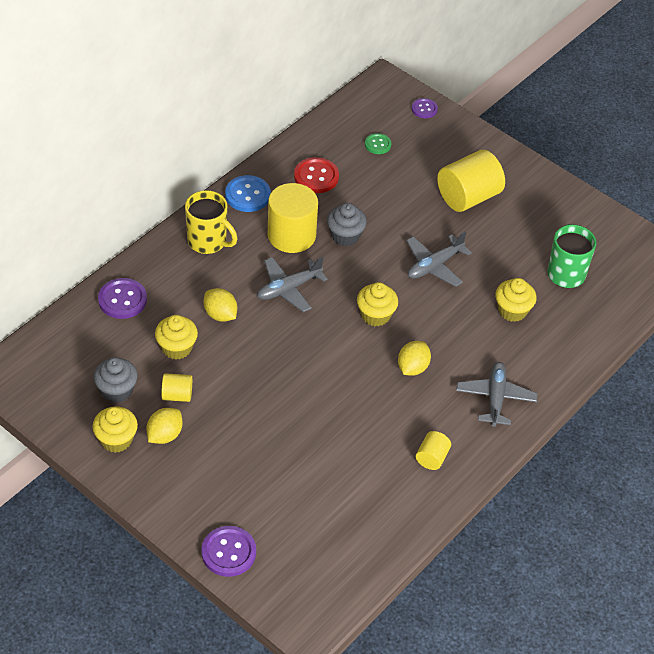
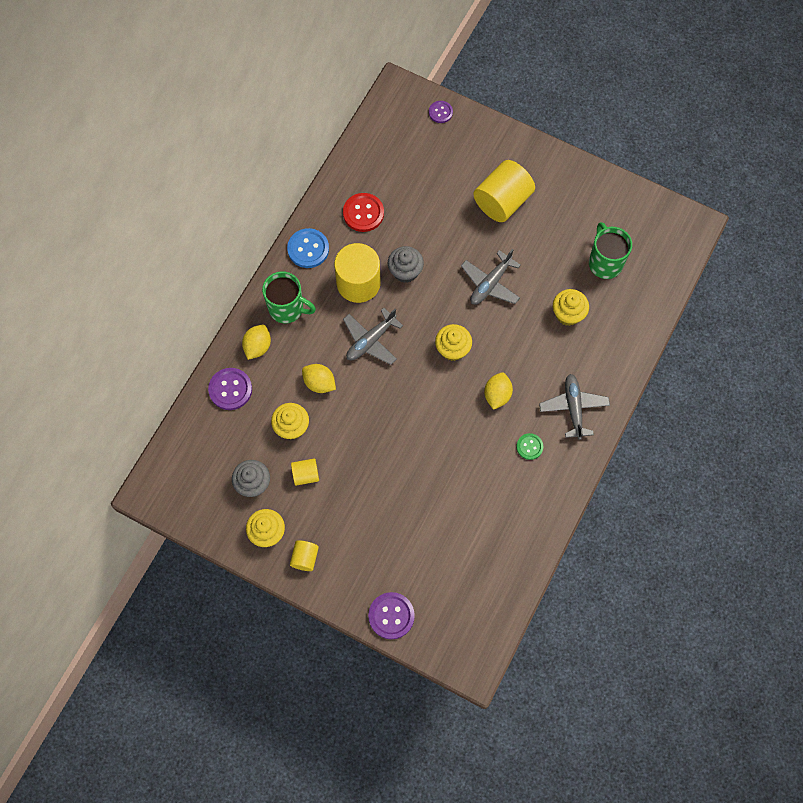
camera: 10 degrees left, 20 degrees up
yellow lemon [146,408,183,444] -> yellow lemon moved to [242,325,271,360]
yellow mug [185,190,237,254] -> green mug [262,271,316,323]
green button [365,133,392,154] -> green button moved to [516,433,543,460]
yellow cylinder [416,431,451,470] -> yellow cylinder moved to [290,540,319,571]

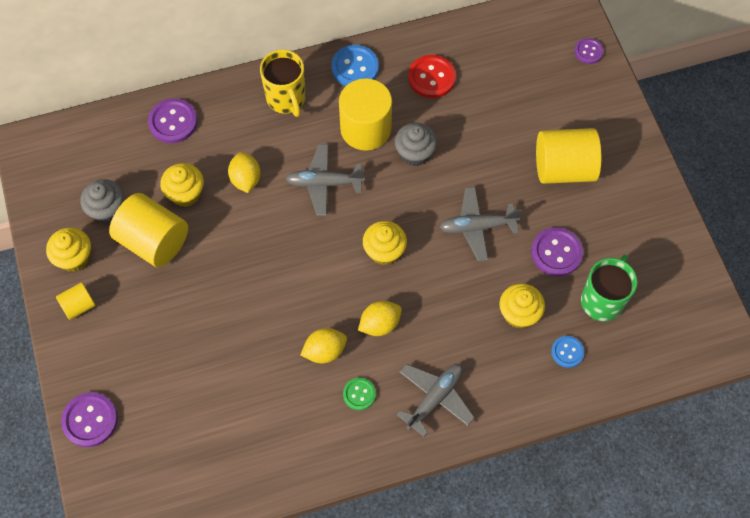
camera: 45 degrees right, 5 degrees down
yellow lemon [242,325,271,360] -> yellow lemon moved to [300,328,347,363]
green mug [262,271,316,323] -> yellow mug [260,50,306,117]
yellow cylinder [291,458,319,486] -> yellow cylinder [109,193,188,267], size x2.00
none -> purple button [531,227,583,276]
none -> blue button [551,336,584,368]

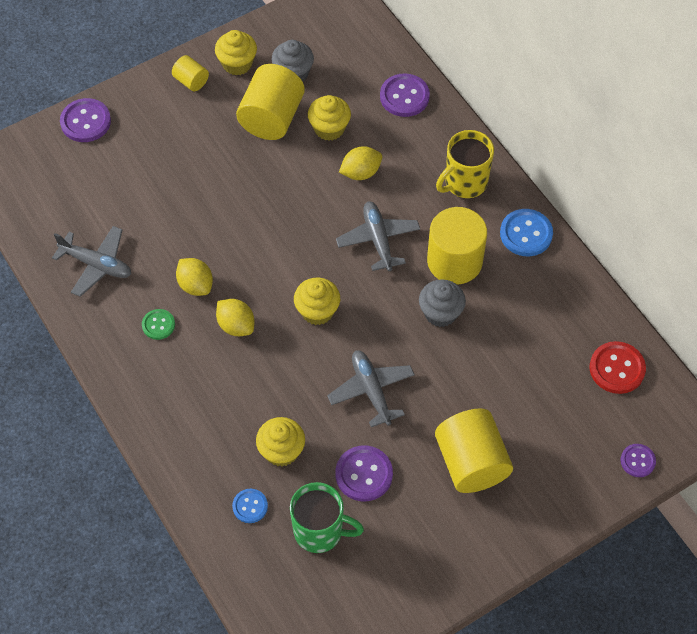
camera: 75 degrees right, 5 degrees down
grey plane [397,364,475,437] -> grey plane moved to [52,226,131,297]
red button [408,55,456,98] -> red button moved to [590,341,646,394]

